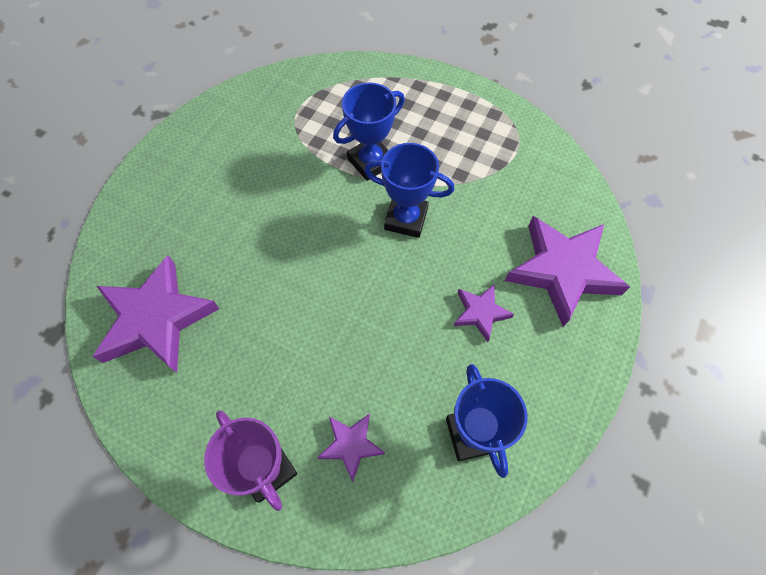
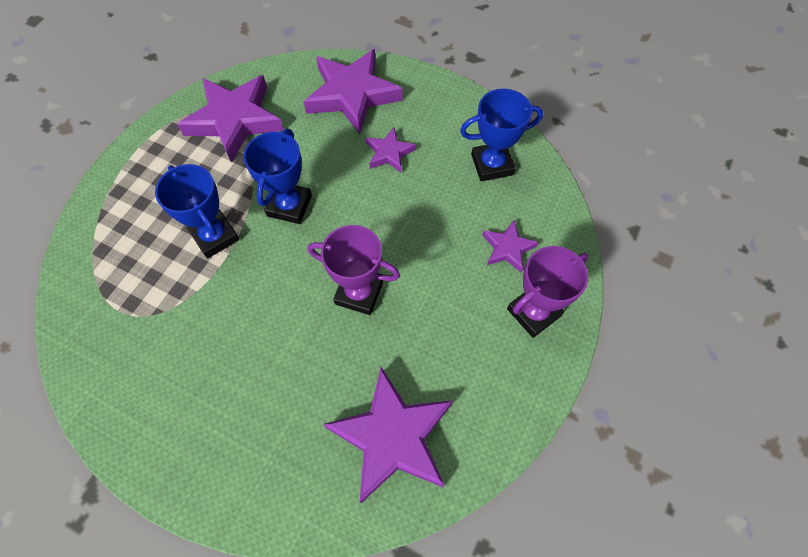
camera: 90 degrees left, 0 degrees up
none -> purple star [177,75,284,163]
none -> purple trophy [308,225,400,315]

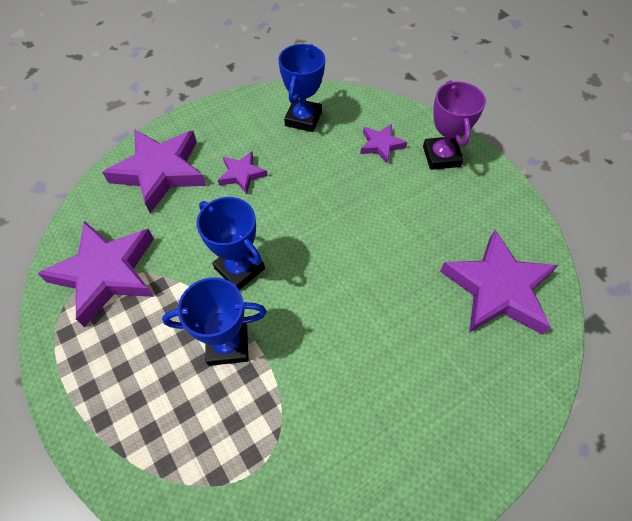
camera: 60 degrees left, 5 degrees down
purple trophy [308,225,400,315] -> none

